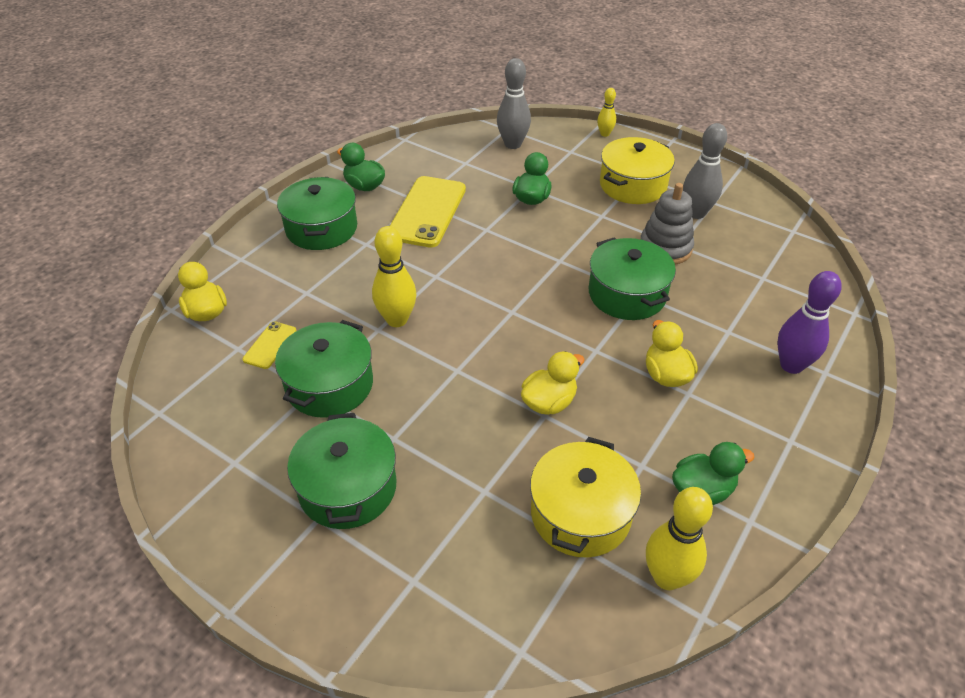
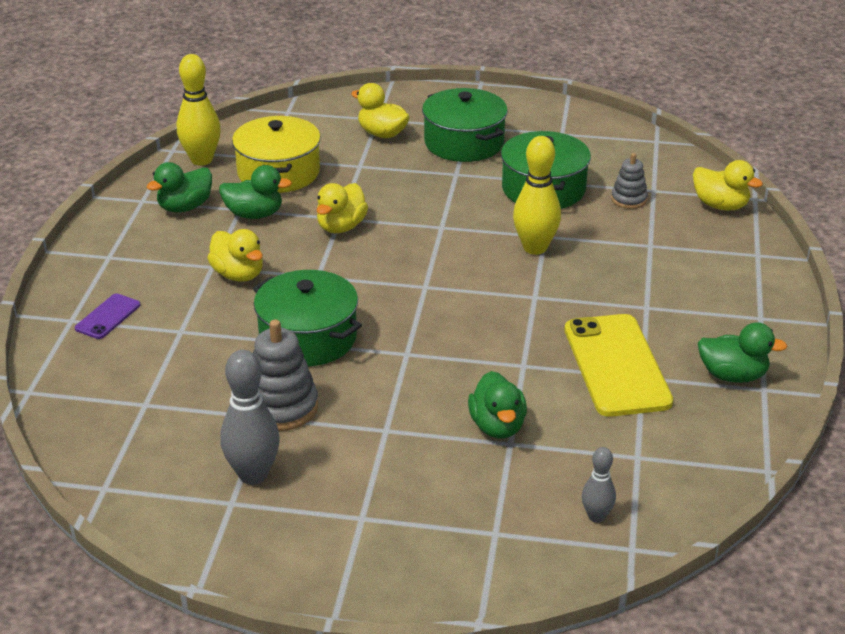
camera: 155 degrees right, 10 degrees down
yellow phone [242,321,297,369] -> grey stacking toy [611,153,648,209]
green pot [277,177,357,250] -> none
grey bowling pin [497,58,531,149] -> grey bowling pin [582,447,616,523], size x0.56
yellow bowling pin [597,88,616,137] -> none
yellow pot [600,137,675,204] -> none
purple bowling pin [778,271,842,374] -> purple phone [75,293,140,339]
none -> green duck [219,165,292,219]
none -> yellow duck [351,83,409,138]

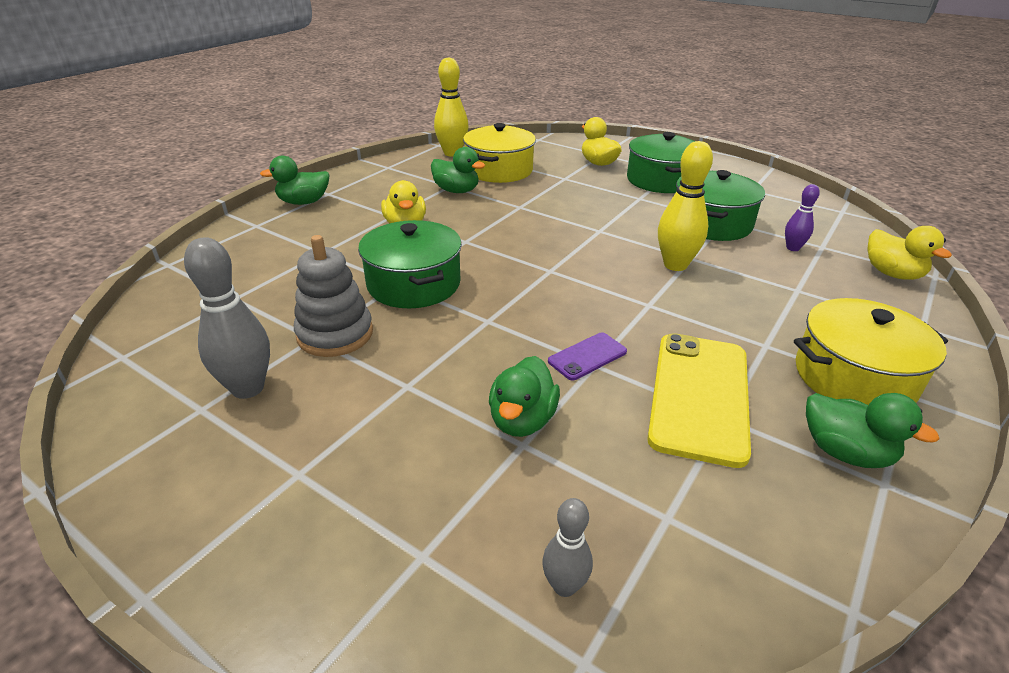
camera: 25 degrees right, 0 degrees up
purple phone [75,293,140,339] -> purple phone moved to [548,332,627,380]
green duck [147,162,212,212] -> green duck moved to [260,155,330,205]
yellow duck [316,183,368,233] -> none
grey stacking toy [611,153,648,209] -> purple bowling pin [785,184,820,251]
none -> yellow pot [794,298,948,405]

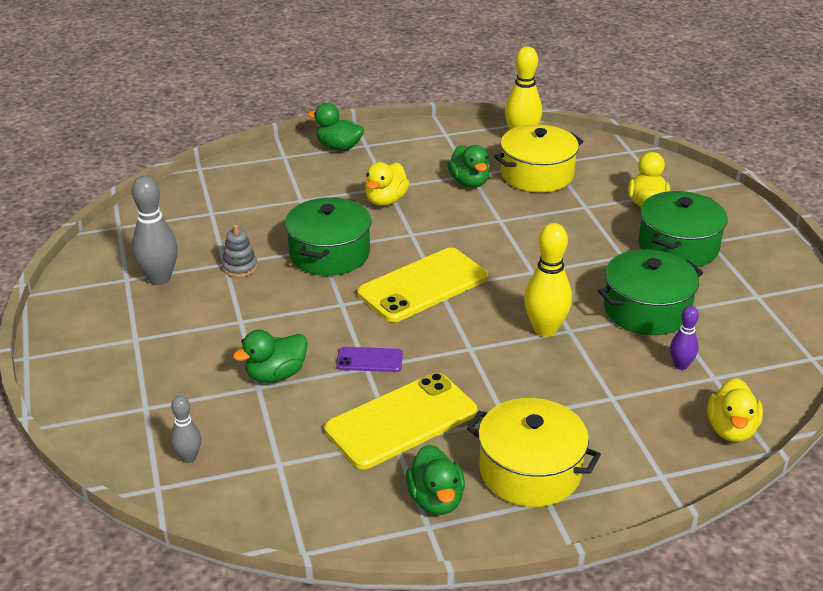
camera: 40 degrees right, 0 degrees up
grey stacking toy [294,235,373,357] -> grey stacking toy [222,224,257,277], size x0.59
none -> yellow phone [357,248,488,322]

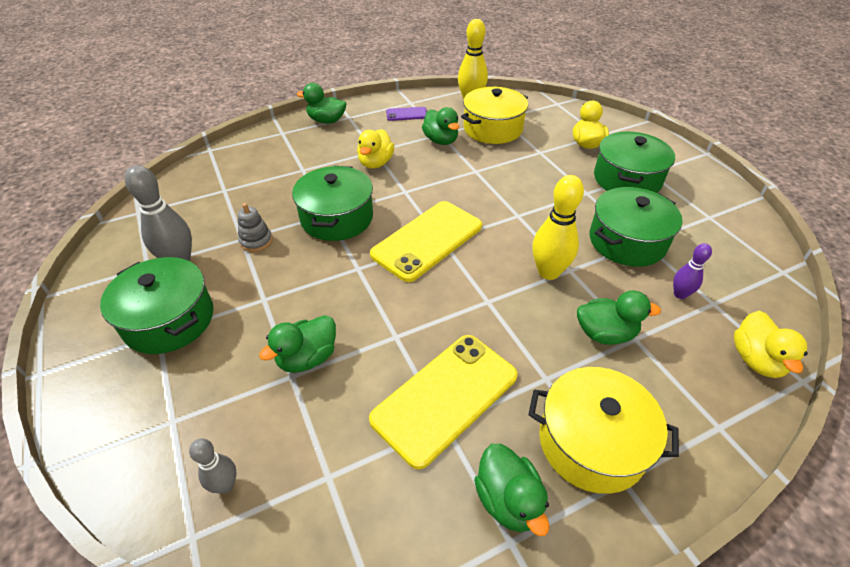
camera: 10 degrees left, 10 degrees up
purple phone [336,347,403,372] -> purple phone moved to [386,107,427,121]
none -> green pot [100,257,213,354]
none -> green duck [577,290,661,345]

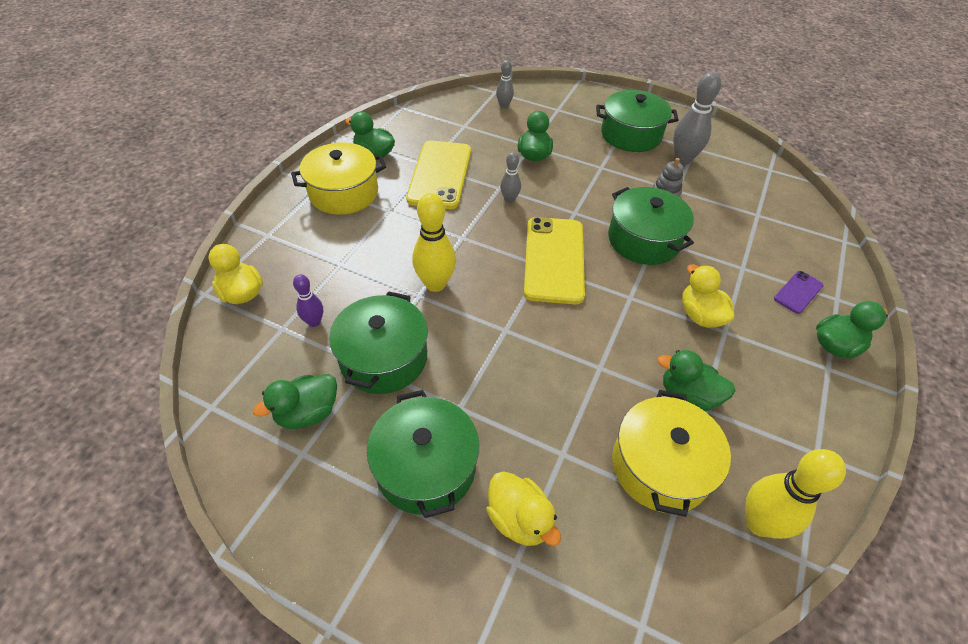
camera: 140 degrees right, 5 degrees up
purple phone [386,107,427,121] -> purple phone moved to [774,271,824,314]
green duck [577,290,661,345] -> green duck moved to [253,374,337,429]
none -> grey bowling pin [500,152,521,203]

